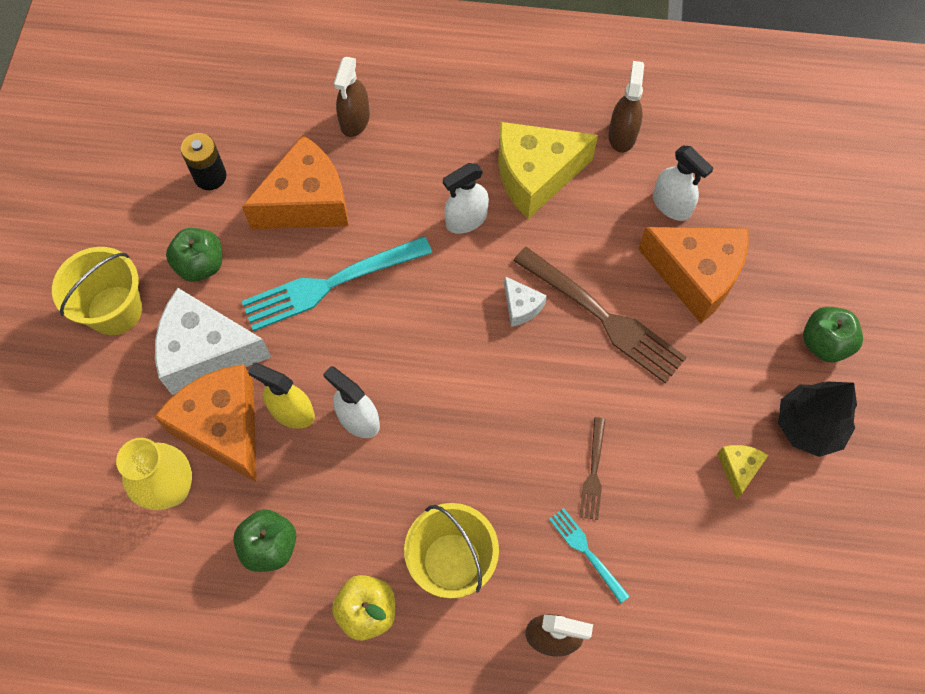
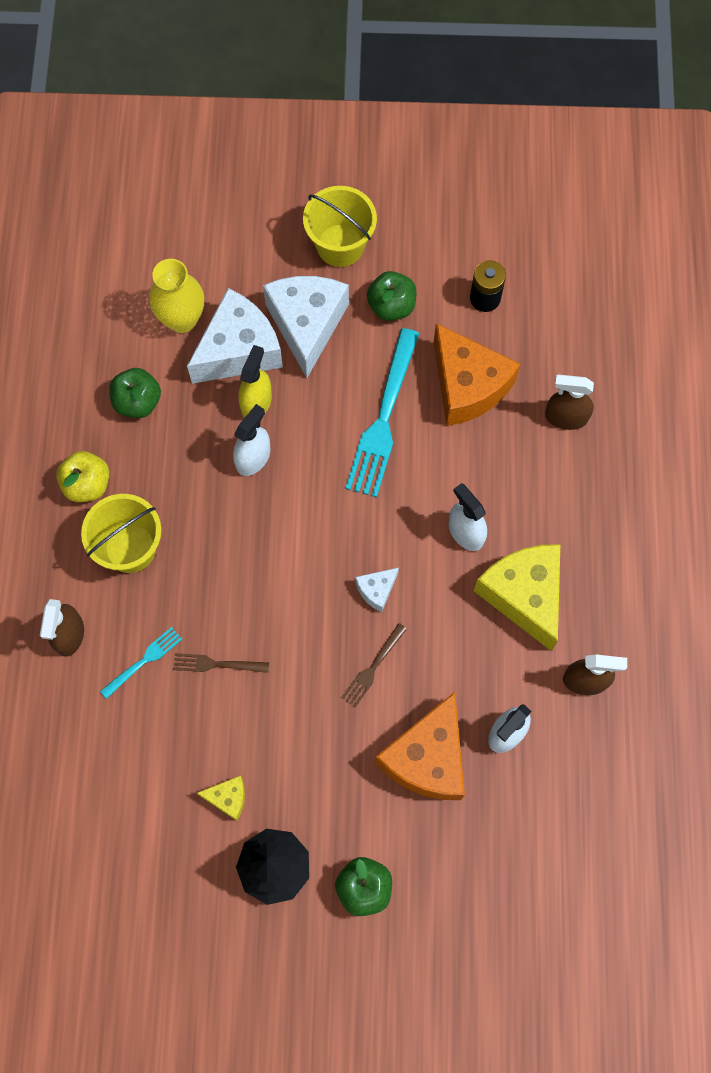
camera: 85 degrees right, 5 degrees up
orange cheese [154,364,257,483] -> white cheese [187,288,283,384]
turquoise fork [242,236,432,331] -> turquoise fork turned 135 degrees counterclockwise [346,328,420,497]
brown fork [513,247,687,384] -> brown fork [342,623,407,707], size x0.50

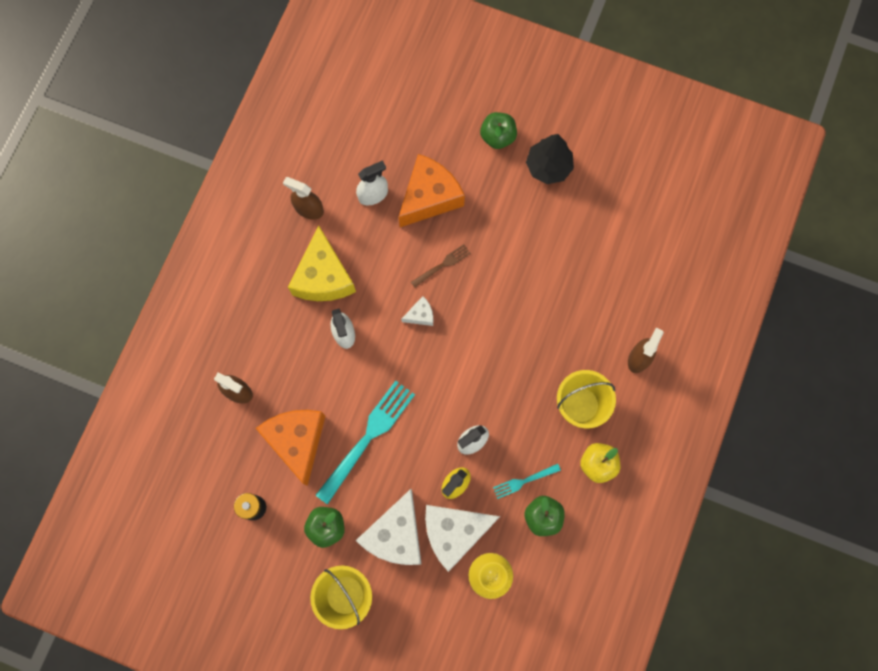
camera: 160 degrees left, 5 degrees up
turquoise fork [100,627,182,699] -> turquoise fork moved to [493,464,561,499]
brown fork [173,653,269,673] -> none
yellow cheese [197,775,245,821] -> none

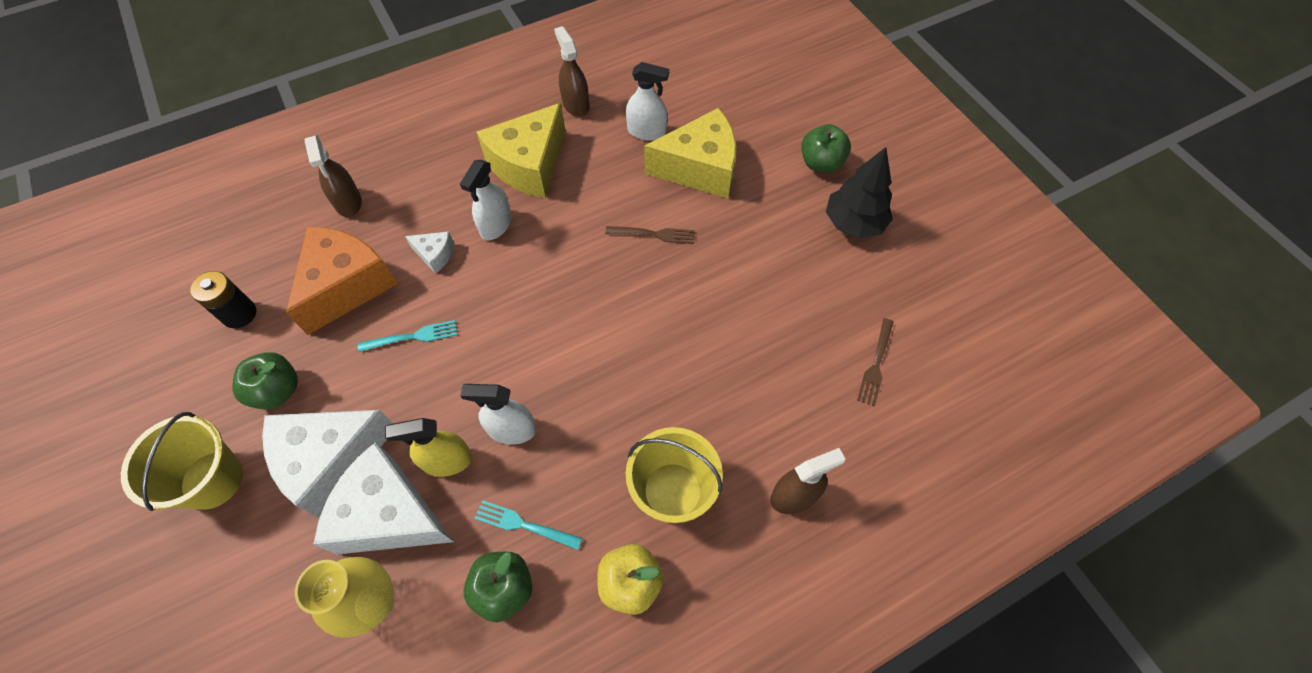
camera: 40 degrees right, 15 degrees down
turquoise fork [316,381,415,504] -> turquoise fork [358,320,457,352], size x0.50
orange cheese [399,154,465,227] -> yellow cheese [644,108,736,198]
white cheese [401,296,433,326] -> white cheese moved to [405,232,454,274]
none -> brown fork [857,318,894,407]

